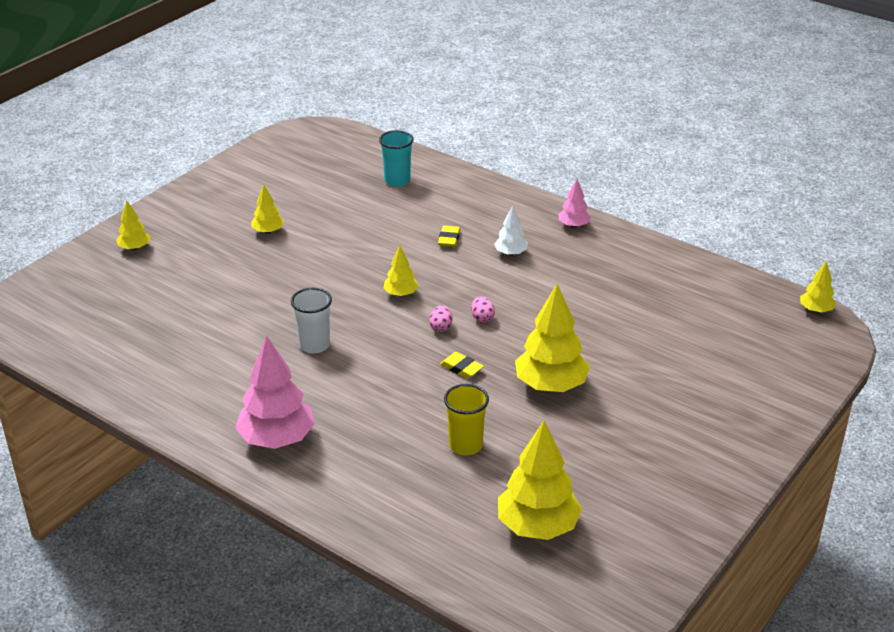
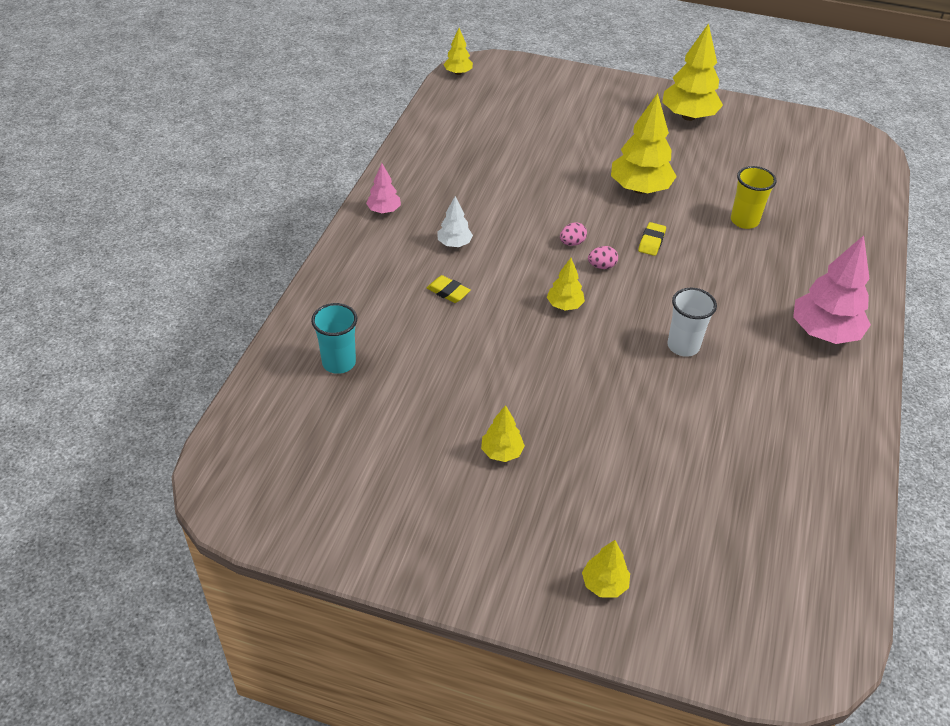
camera: 110 degrees left, 10 degrees up
yellow eraser [438,226,460,247] -> yellow eraser turned 45 degrees clockwise [427,275,471,303]
yellow tree [498,421,582,540] -> yellow tree moved to [662,23,723,121]

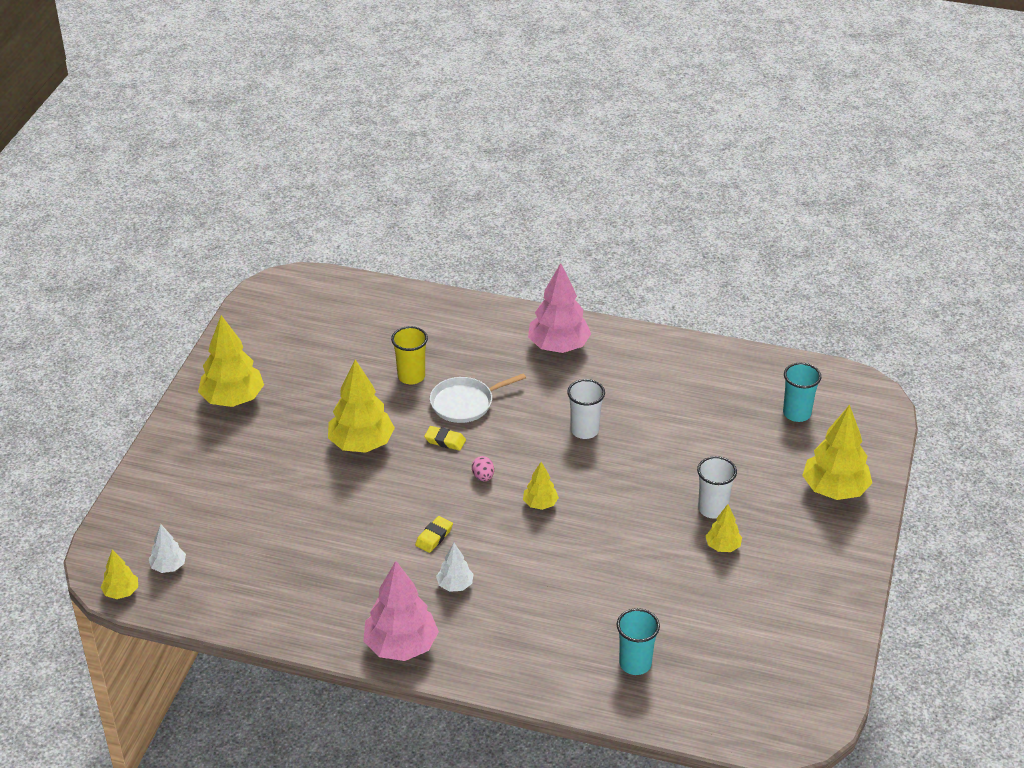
camera: 90 degrees left, 5 degrees down
pink tree [366,163,401,213] -> pink tree [363,561,439,661], size x1.94
yellow eraser [427,275,471,303] -> yellow eraser moved to [415,516,453,553]
pink egg [560,222,587,246] -> none
yellow tree [582,540,630,598] -> yellow tree [802,405,872,500], size x1.94
none -> white tree [149,524,186,573]
none -> white pan [430,373,526,423]
none -> white cup [697,456,737,519]
none -> turquoise cup [783,363,821,422]

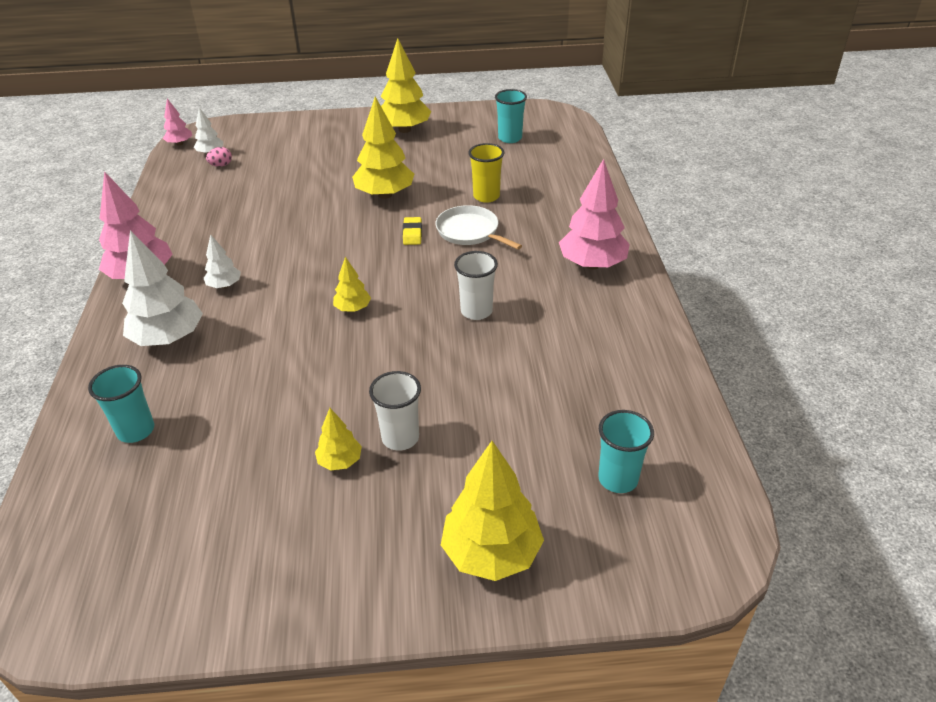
camera: 70 degrees right, 0 degrees up
yellow tree [101,550,138,599] -> pink tree [163,98,192,146]
yellow eraser [415,516,453,553] -> none
pink egg [472,456,494,481] -> pink egg moved to [206,147,232,167]
none -> white tree [122,230,203,346]
none -> turquoise cup [495,89,527,143]

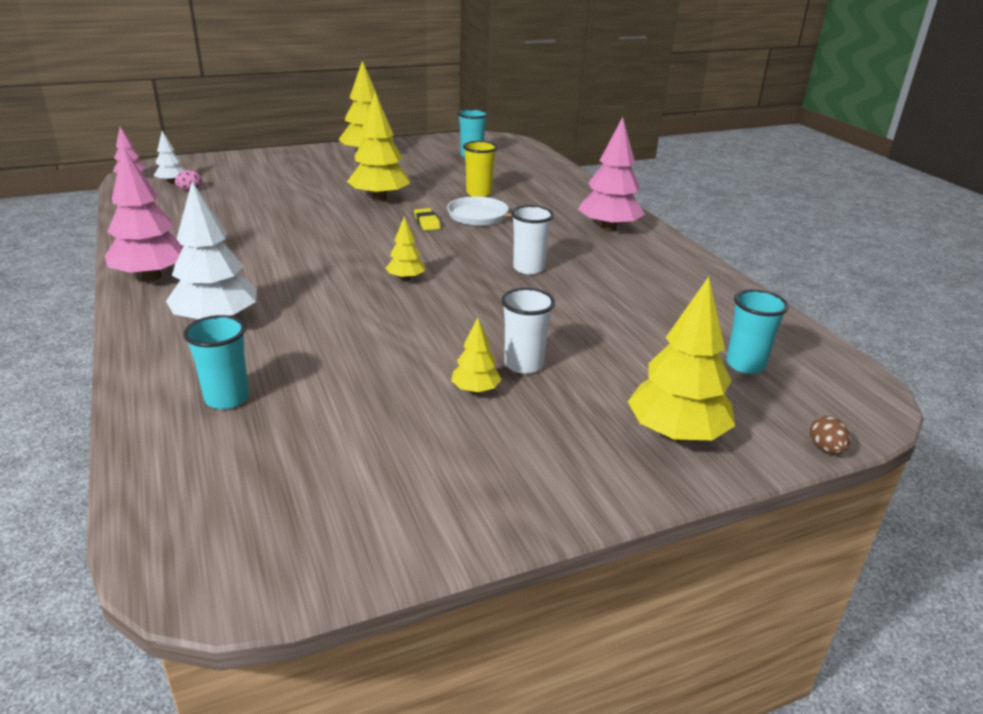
camera: 20 degrees left, 10 degrees down
white tree [203,234,241,288] -> none
none -> brown egg [810,416,850,454]

